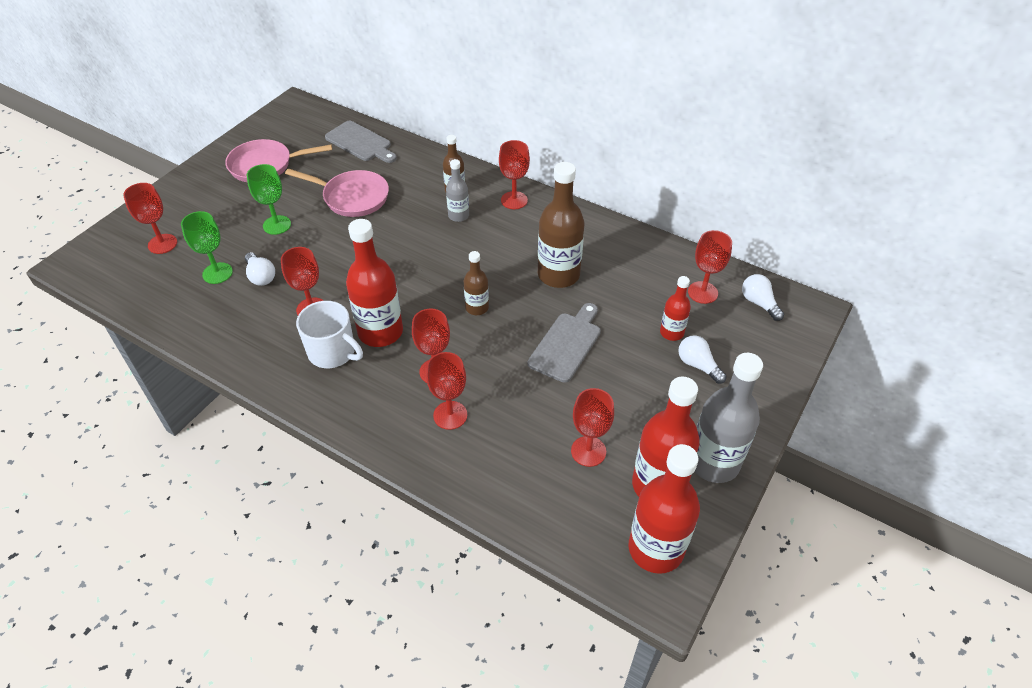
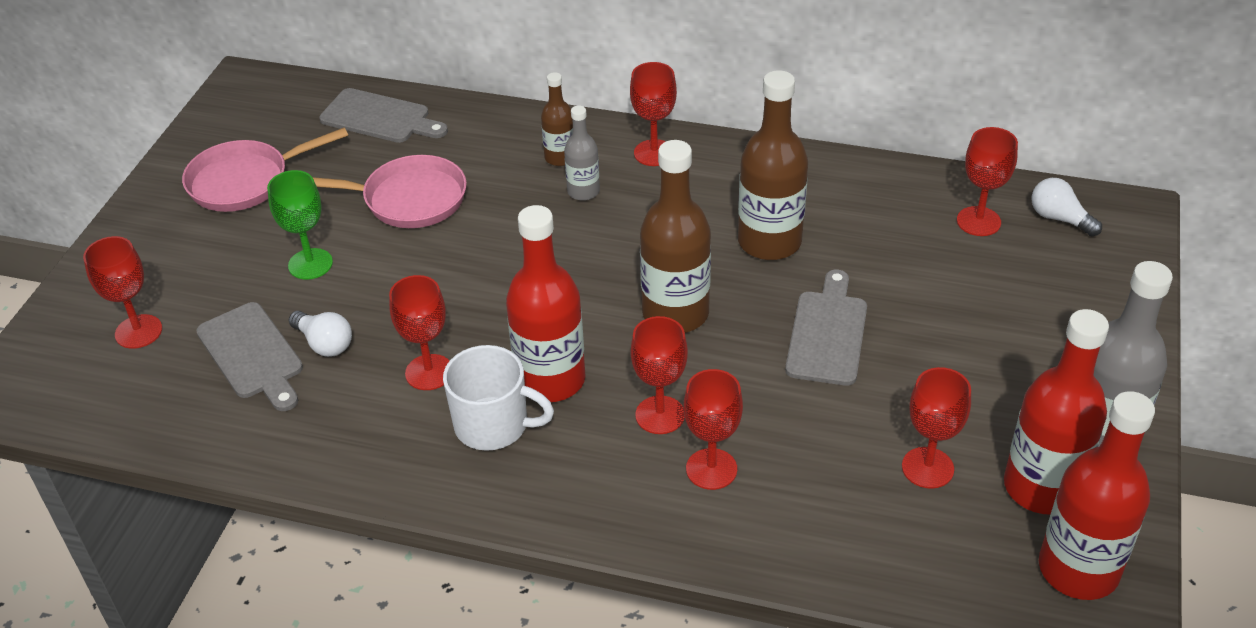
camera: 15 degrees left, 5 degrees down
green goblet [181,211,233,284] -> grey cutting board [196,302,303,411]
brown bottle [464,251,489,315] -> brown bottle [640,140,711,333], size x1.87
red bottle [660,276,691,341] -> none
white light bulb [678,335,727,384] -> none

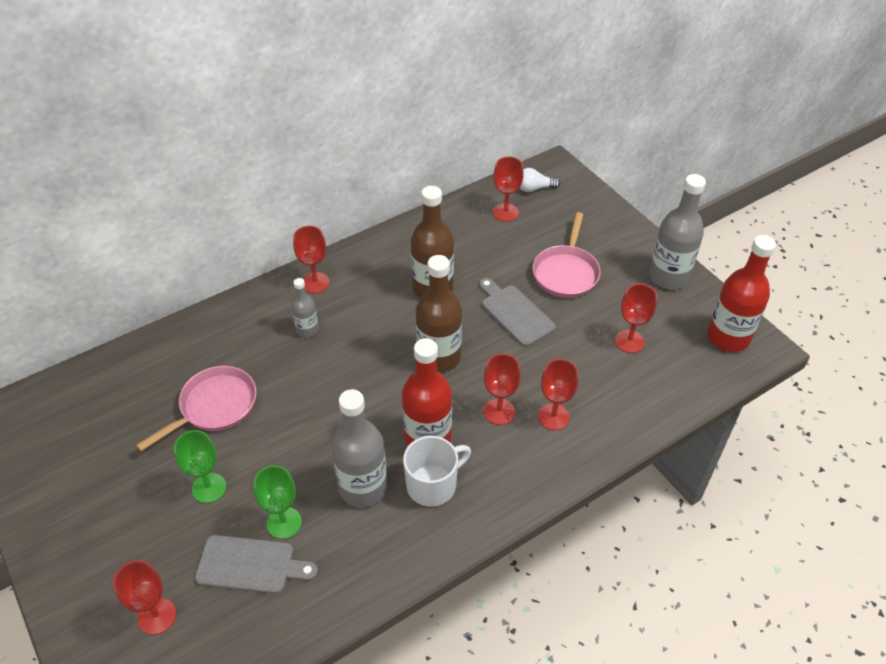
camera: 50 degrees left, 5 degrees up
pink pan [182,128,348,212] -> pink pan moved to [532,212,601,298]
white light bulb [289,311,352,357] -> green goblet [254,465,302,539]
grey cutting board [319,88,448,143] -> none
red goblet [389,275,449,390] -> grey bottle [331,389,388,508]
brown bottle [541,72,573,166] -> none
red bottle [1004,309,1109,515] -> none

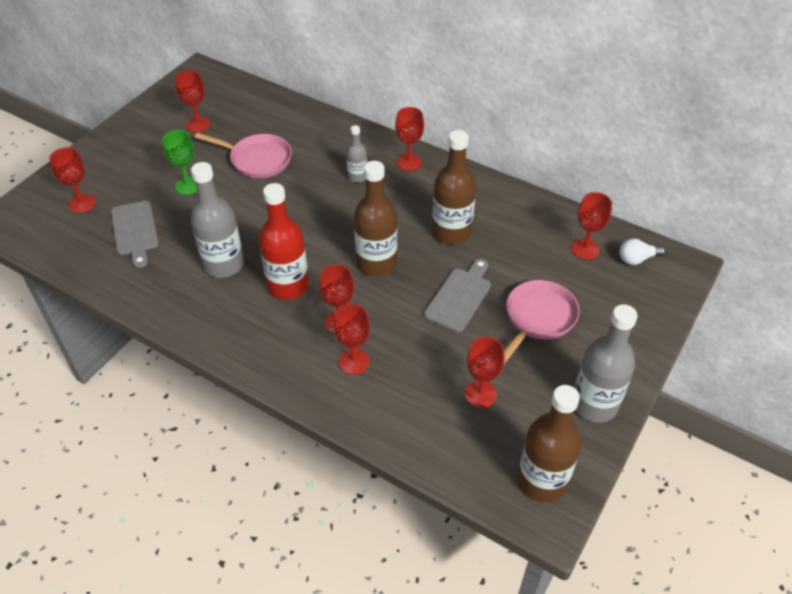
camera: 65 degrees right, 0 degrees up
green goblet [254,465,302,539] -> none
white mug [403,436,471,507] -> none
white light bulb [520,168,560,192] -> white light bulb turned 75 degrees counterclockwise [619,238,665,265]
pink pan [532,212,601,298] -> pink pan turned 135 degrees clockwise [504,280,580,364]
red bottle [707,235,776,352] -> brown bottle [518,385,581,503]
none -> red goblet [175,70,210,133]

